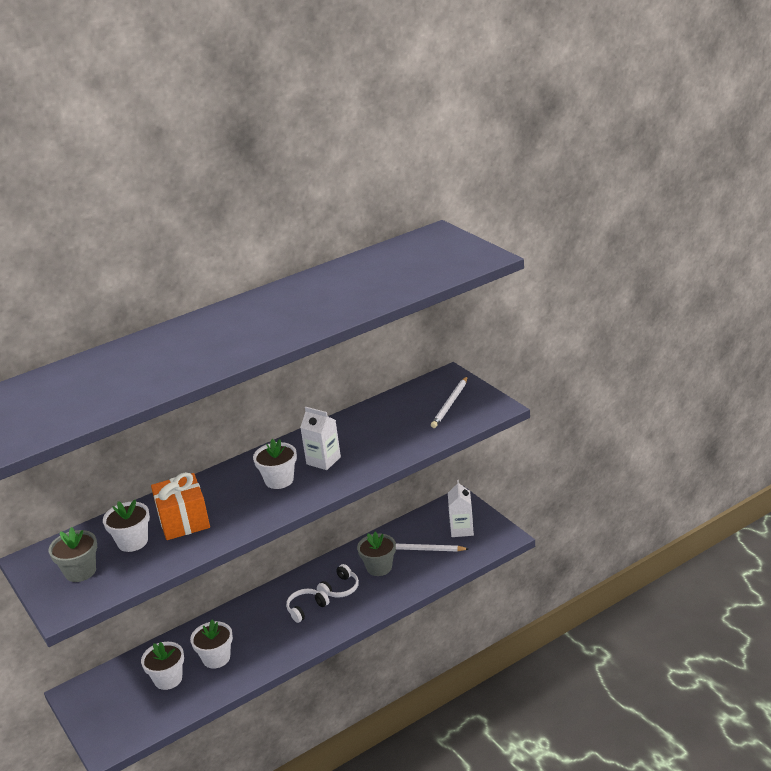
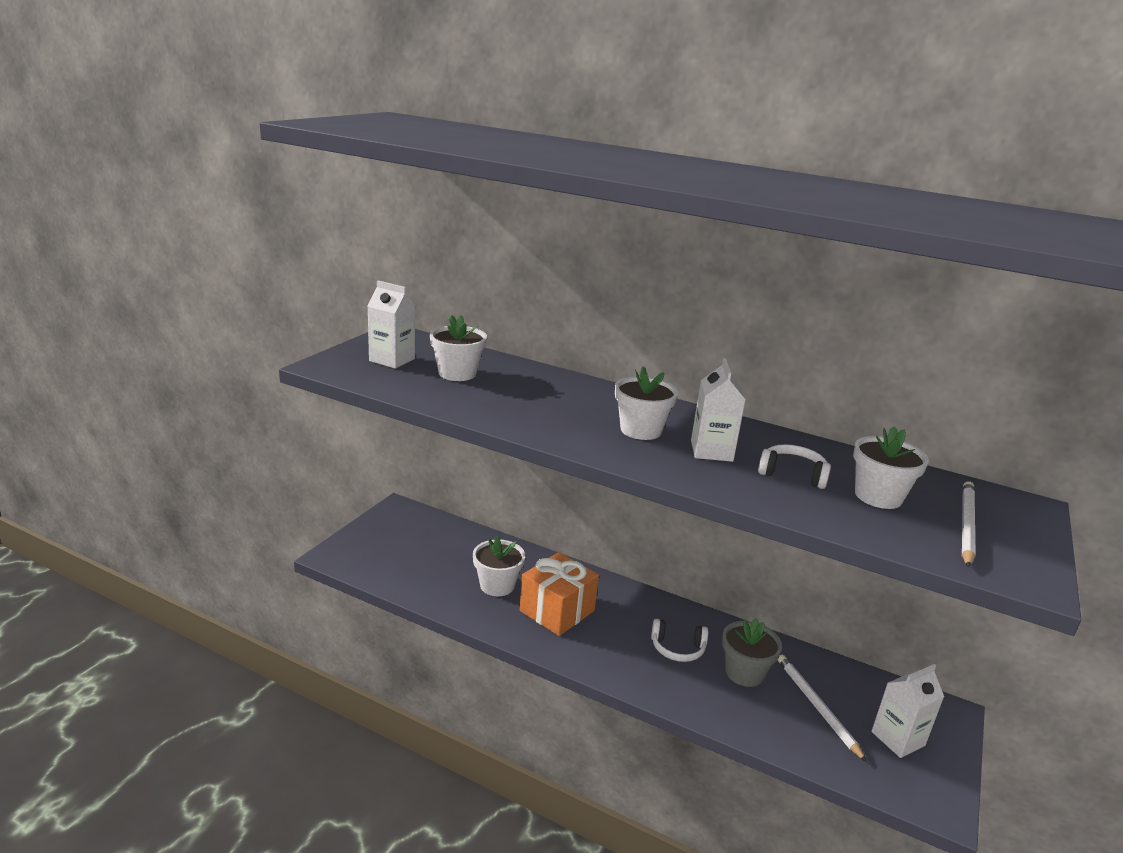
camera: 55 degrees right, 5 degrees down
grey flower pot [49,527,97,582] -> white carton [368,280,415,369]
white flower pot [141,642,184,690] -> white flower pot moved to [853,426,929,509]
orange gift [151,472,210,540] -> orange gift moved to [520,552,599,636]
white headphones [286,589,329,623] -> white headphones moved to [758,444,831,489]
white pencil [431,376,468,428] -> white pencil turned 120 degrees clockwise [962,481,976,568]

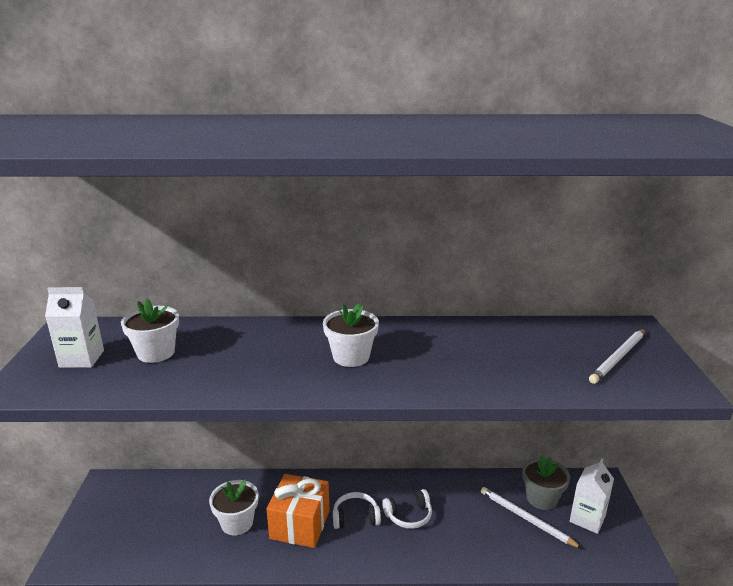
camera: 25 degrees left, 0 degrees up
white carton [691,358,746,462] -> none
grey flower pot [722,618,782,687] -> grey flower pot moved to [522,455,570,510]
white headphones [758,444,831,489] -> white headphones moved to [333,492,381,529]
white flower pot [853,426,929,509] -> none
white pencil [962,481,976,568] -> white pencil turned 135 degrees counterclockwise [589,329,645,384]

